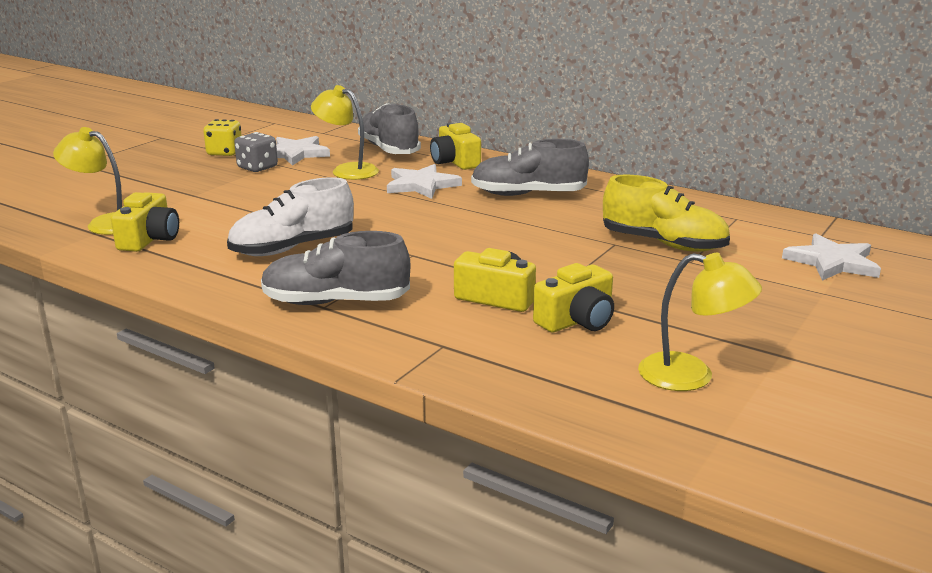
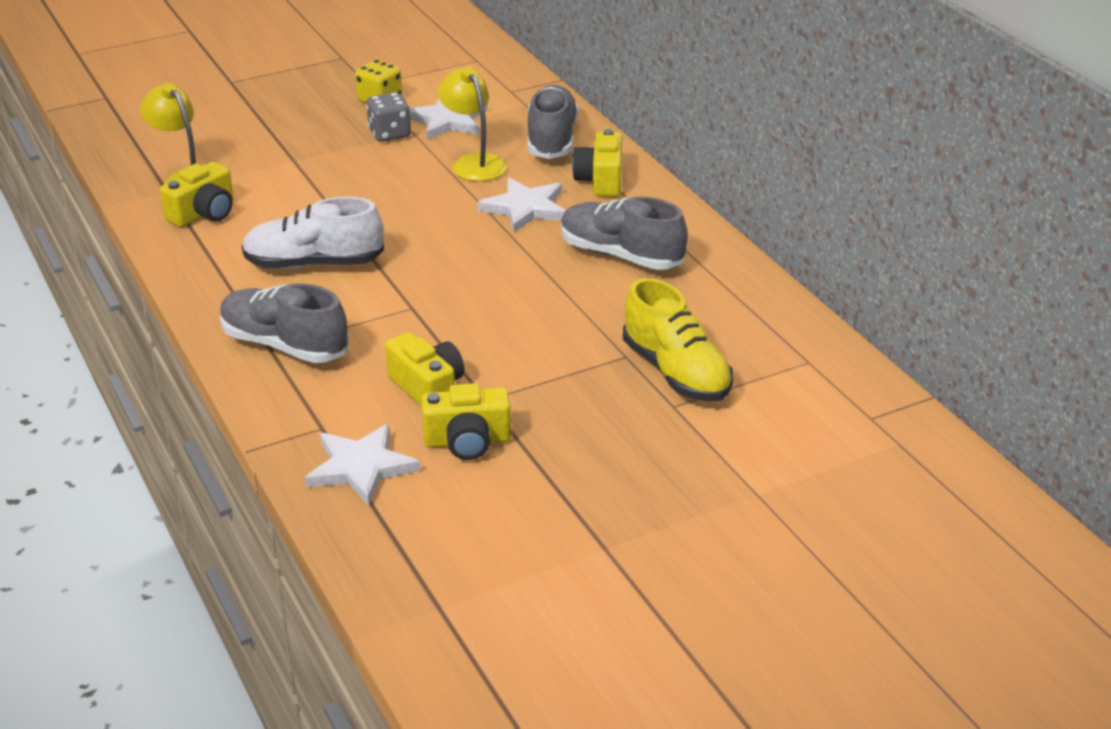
camera: 30 degrees right, 10 degrees up
yellow lamp [638,253,762,391] -> none
white star [782,233,881,281] -> white star moved to [305,424,420,505]

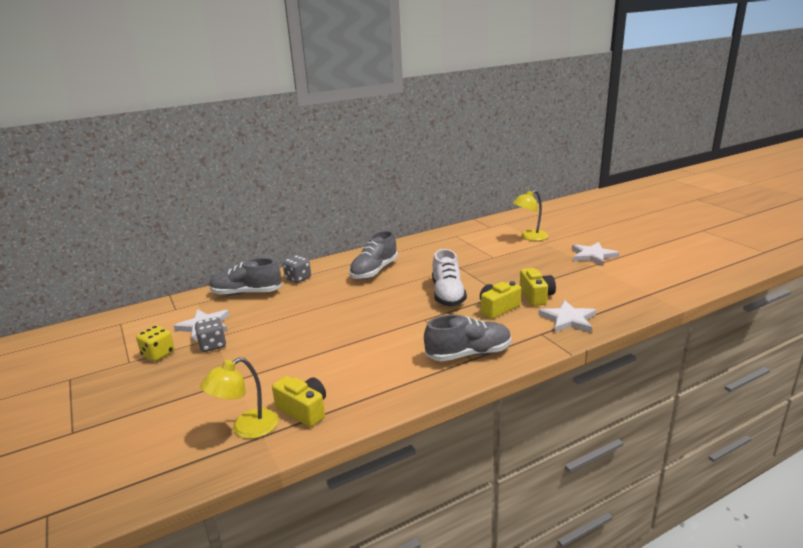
camera: 90 degrees left, 10 degrees down
grey shoe [220,283,349,363] -> grey shoe turned 135 degrees counterclockwise [424,315,511,361]
white shoe [242,196,384,269] -> white shoe moved to [432,249,467,306]
yellow lamp [438,67,507,181] -> yellow lamp moved to [513,190,548,241]
white star [478,177,565,232] -> white star moved to [572,242,619,266]
yellow camera [572,129,622,197] -> grey dice [283,256,311,283]
yellow shoe [623,278,733,401] -> none

